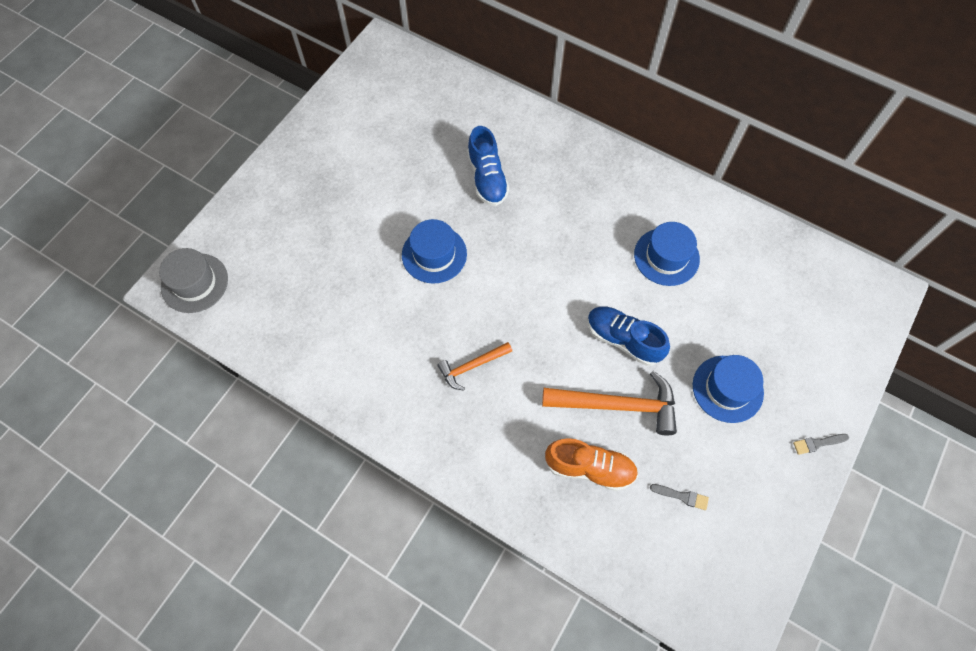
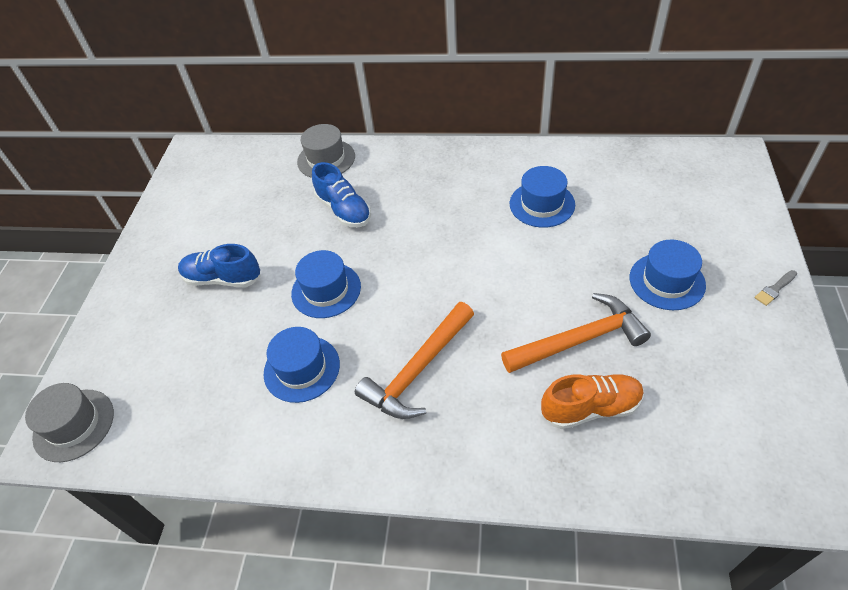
camera: 20 degrees left, 15 degrees down
orange hammer [437,342,512,391] -> orange hammer [355,302,474,419], size x1.74
blue shoe [587,306,670,366] -> blue shoe moved to [178,244,261,287]
grey brush [650,484,709,510] -> none
none -> blue hat [264,327,340,403]
none -> grey hat [297,124,355,178]

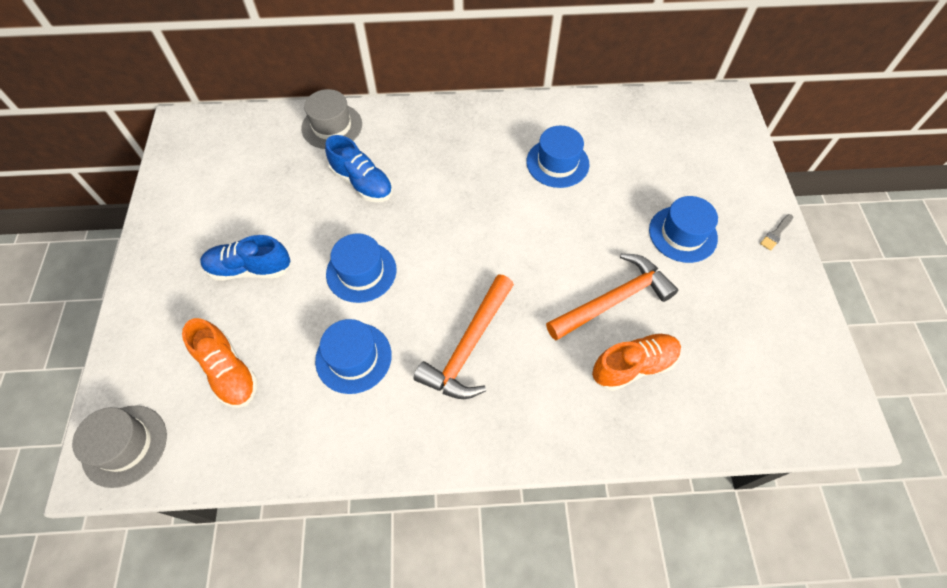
camera: 15 degrees left, 10 degrees up
none -> orange shoe [182,318,258,408]

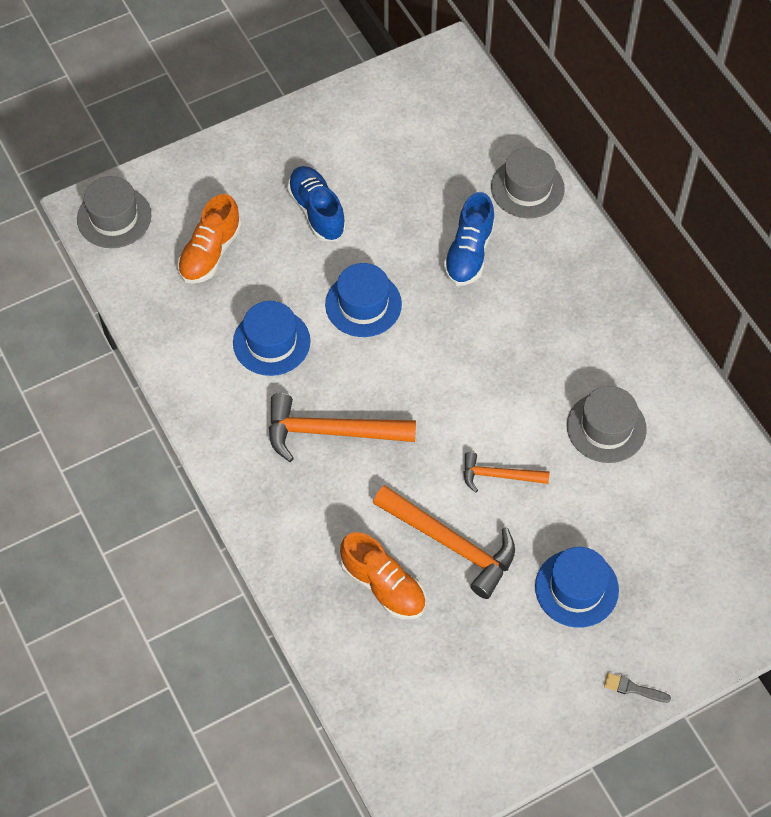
camera: 65 degrees right, 0 degrees up
blue hat [526,126,589,188] -> grey hat [567,386,647,463]
none -> orange hammer [463,452,549,492]

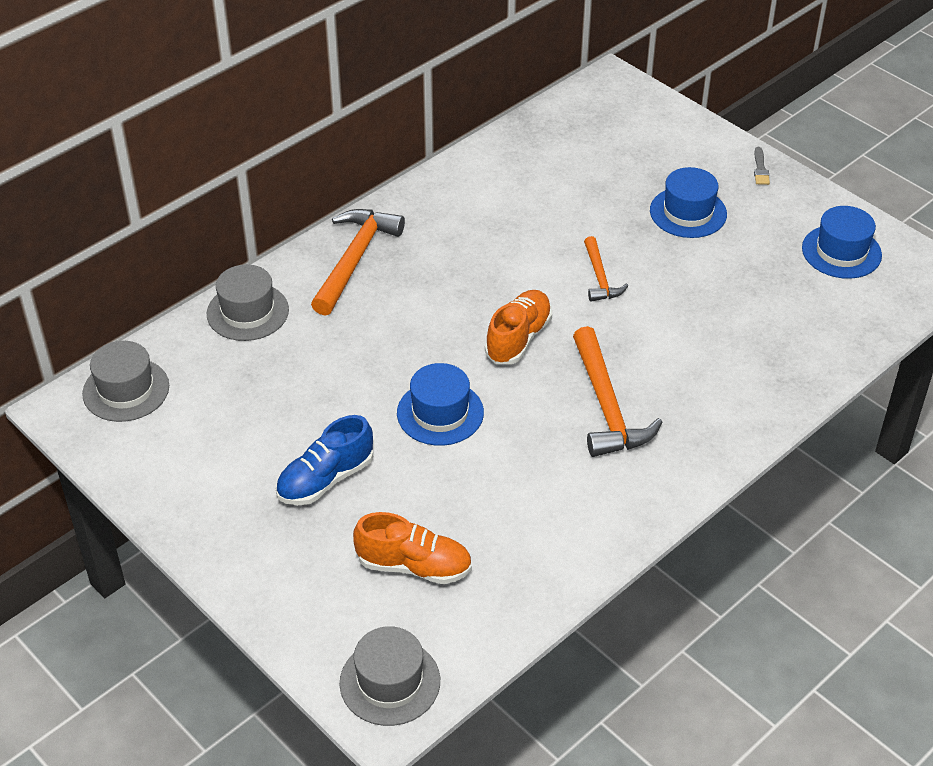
camera: 105 degrees left, 15 degrees down
blue hat [233,301,311,376] -> blue hat moved to [802,206,882,279]
orange shoe [340,532,426,620] -> orange shoe moved to [485,290,552,365]
orange hammer [373,485,515,599] -> orange hammer moved to [311,209,405,316]
blue shoe [443,192,495,286] -> none
grey hat [567,386,647,463] -> grey hat moved to [82,341,169,422]

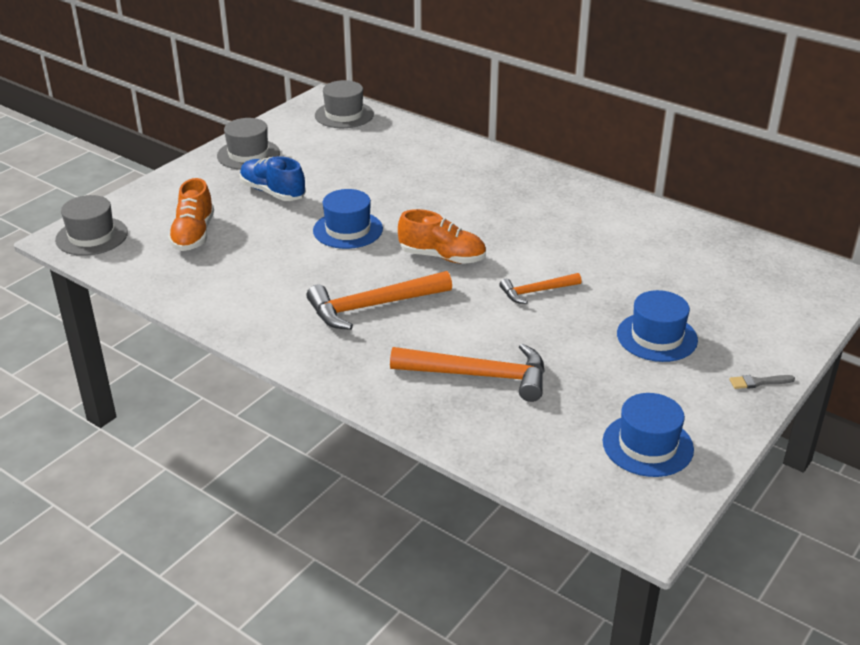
camera: 80 degrees right, 10 degrees down
grey hat [207,264,289,341] -> grey hat moved to [217,118,280,170]
orange hammer [311,209,405,316] -> orange hammer moved to [390,344,545,402]

